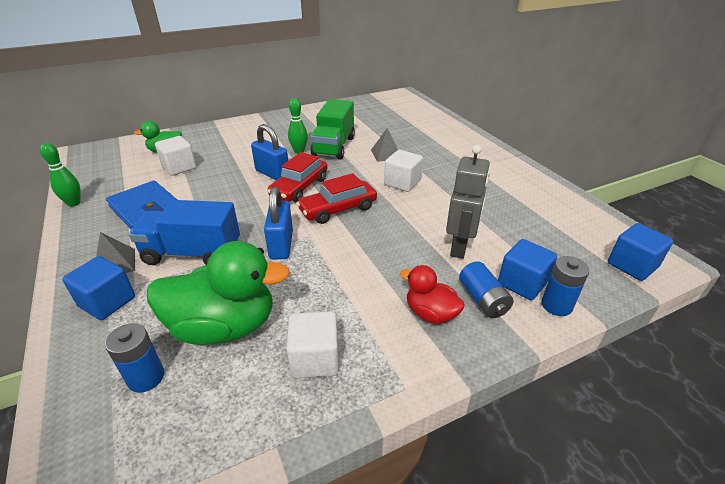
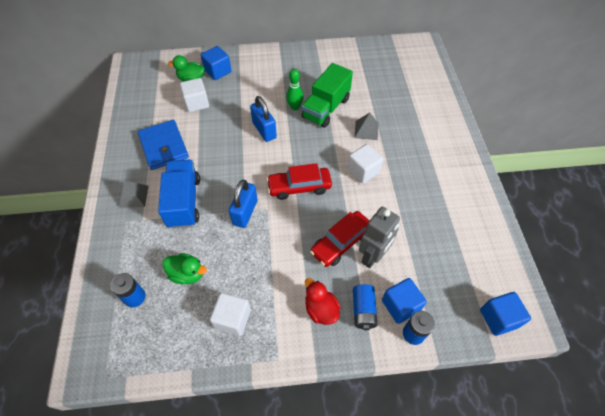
camera: 20 degrees right, 20 degrees up
green bowling pin [40,143,81,207] -> none
blue cube [62,256,135,320] -> blue cube moved to [201,46,232,80]
blue truck [129,200,240,265] -> blue truck turned 60 degrees clockwise [158,159,200,228]
green duck [147,241,290,345] -> green duck [162,253,207,284], size x0.54
red car [267,152,327,202] -> red car moved to [310,211,370,267]

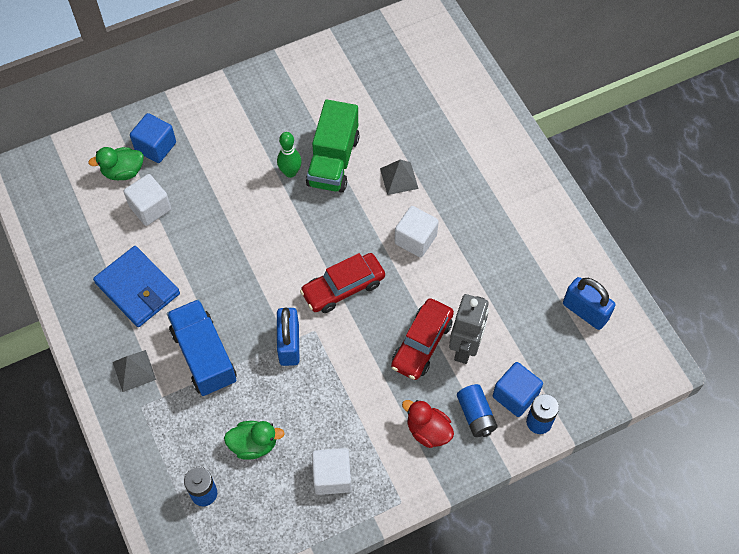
camera: 20 degrees left, 5 degrees up
blue padlock [250,96,277,142] -> blue padlock moved to [563,277,616,330]
blue cube [480,292,531,336] -> none

